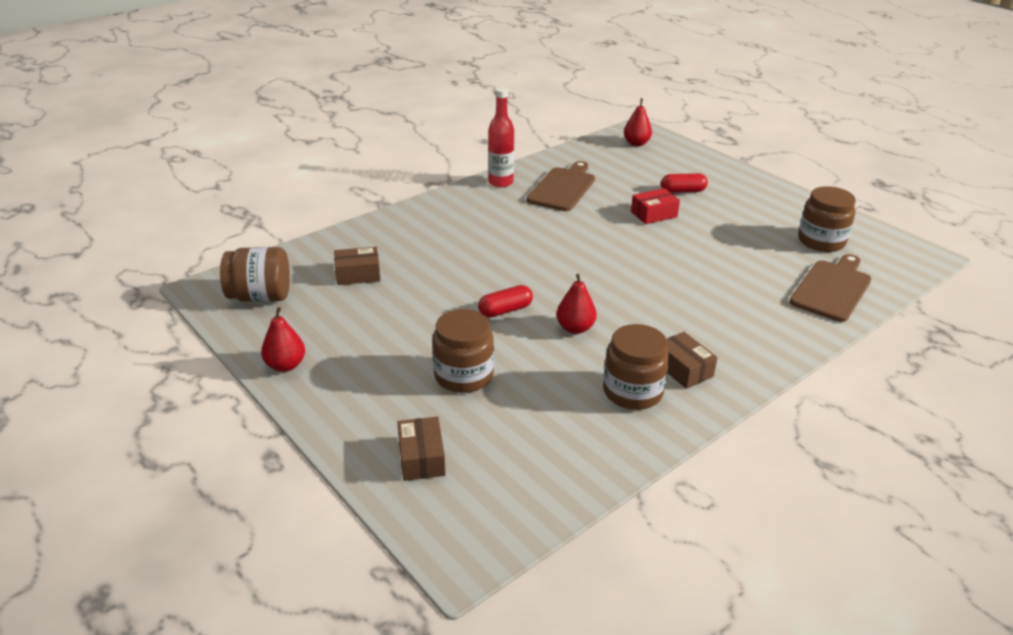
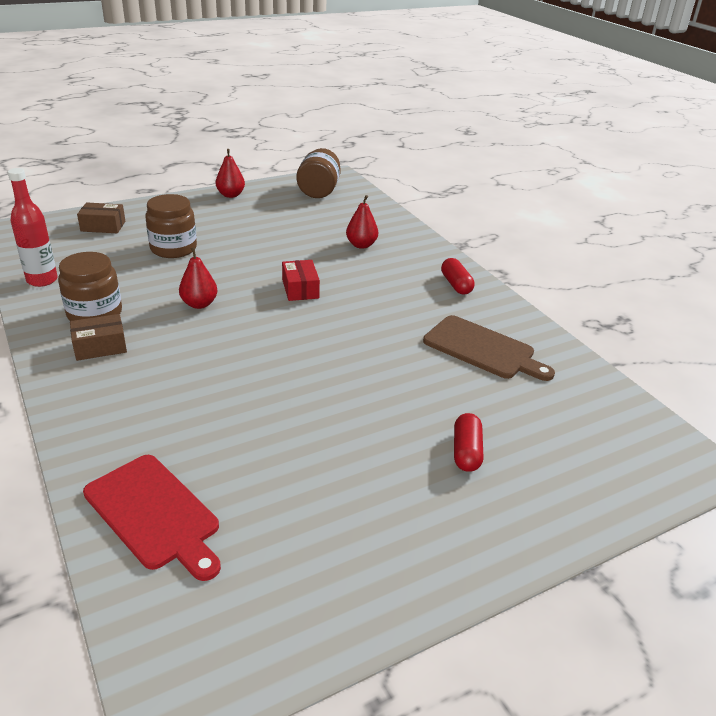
camera: 100 degrees right, 0 degrees up
brown box [334,247,381,285] -> none
red capsule [478,285,533,317] -> red capsule moved to [441,258,475,294]
red bottle [488,87,514,188] -> red bottle moved to [8,168,58,287]
red pear [624,98,652,146] -> red pear moved to [346,195,378,249]
red box [631,188,680,224] -> red box moved to [282,260,320,301]
brown cutting board [790,254,871,322] -> red cutting board [83,455,221,581]
brown jar [798,186,856,252] -> none

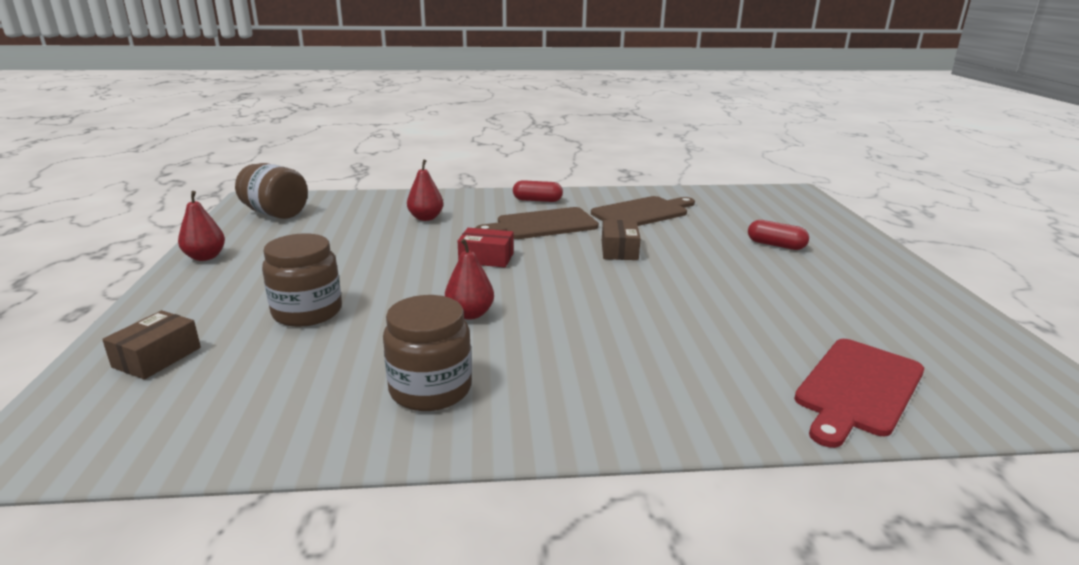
camera: 65 degrees left, 10 degrees down
red bottle [8,168,58,287] -> none
brown box [70,314,127,361] -> brown box moved to [602,220,641,260]
red cutting board [83,455,221,581] -> red cutting board turned 150 degrees clockwise [794,339,924,448]
none -> brown cutting board [475,207,599,239]

